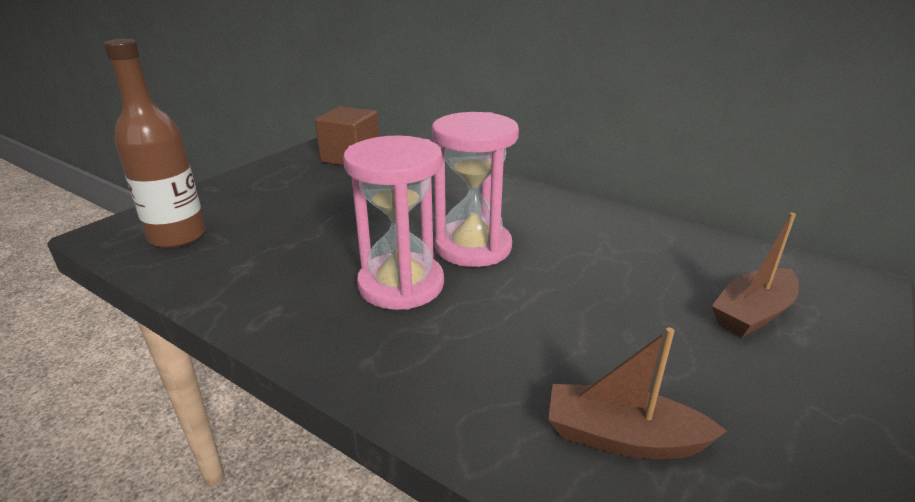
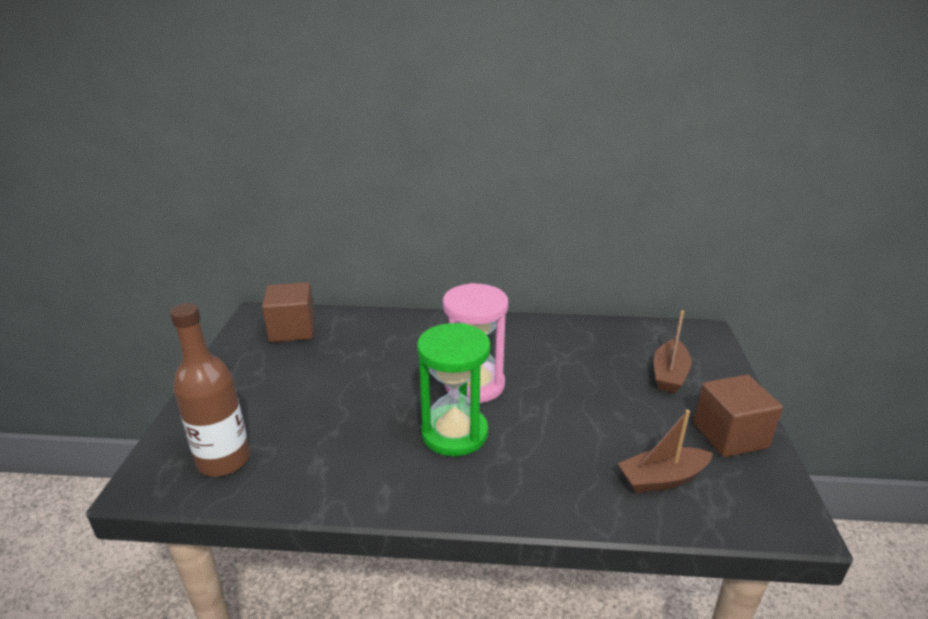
camera: 30 degrees left, 0 degrees up
pink hourglass [343,135,444,310] -> green hourglass [417,323,491,456]
none -> brown cube [693,374,783,457]

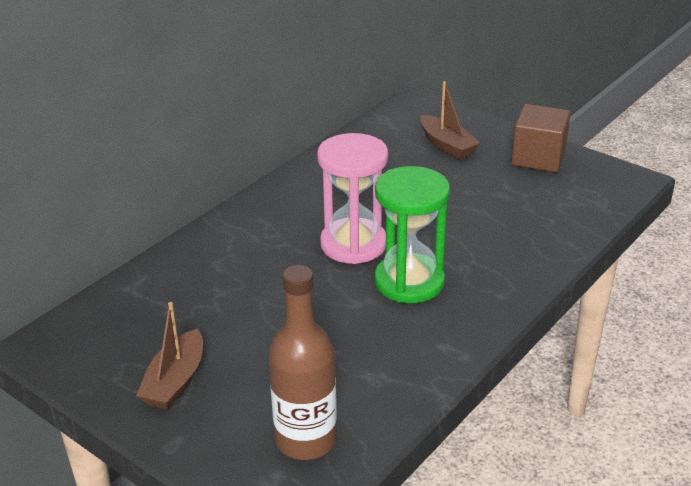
camera: 55 degrees left, 5 degrees up
brown cube [262,282,315,342] -> none
brown boat [618,410,713,493] -> brown boat moved to [136,302,203,410]

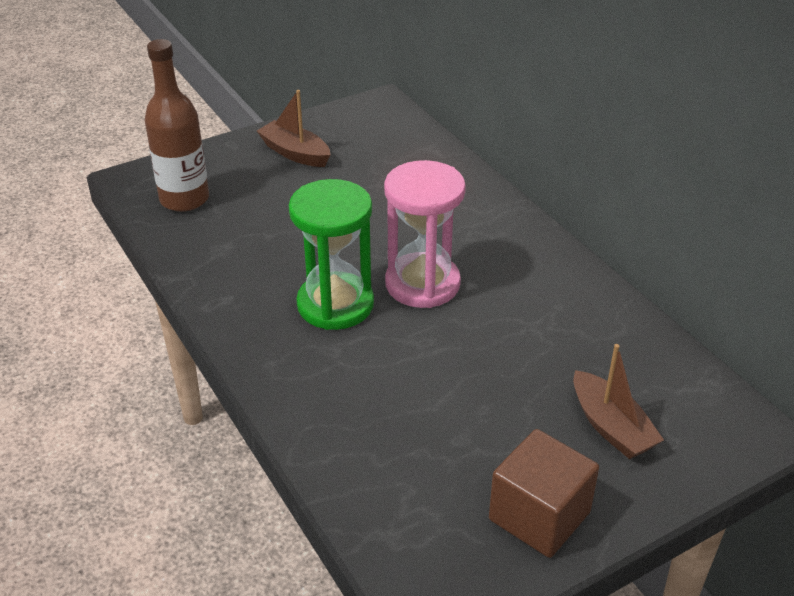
camera: 110 degrees right, 5 degrees up
brown boat [420,81,480,160] -> brown boat turned 105 degrees counterclockwise [573,344,664,459]

